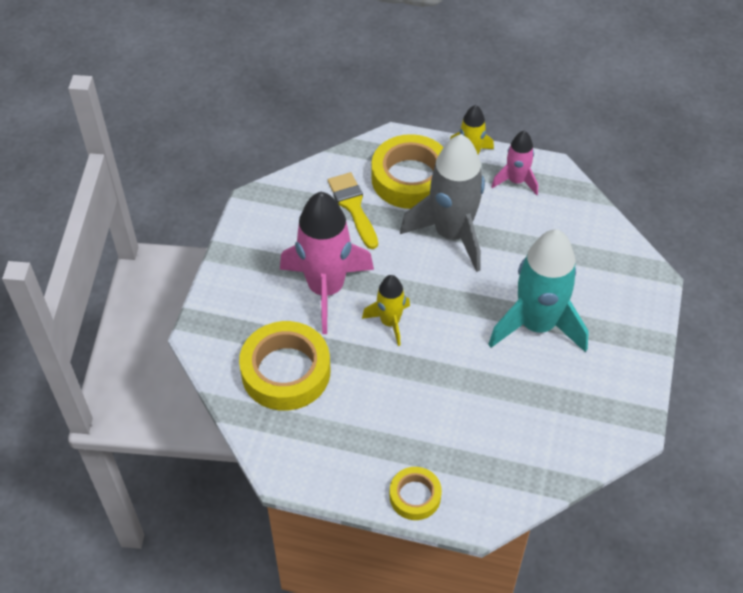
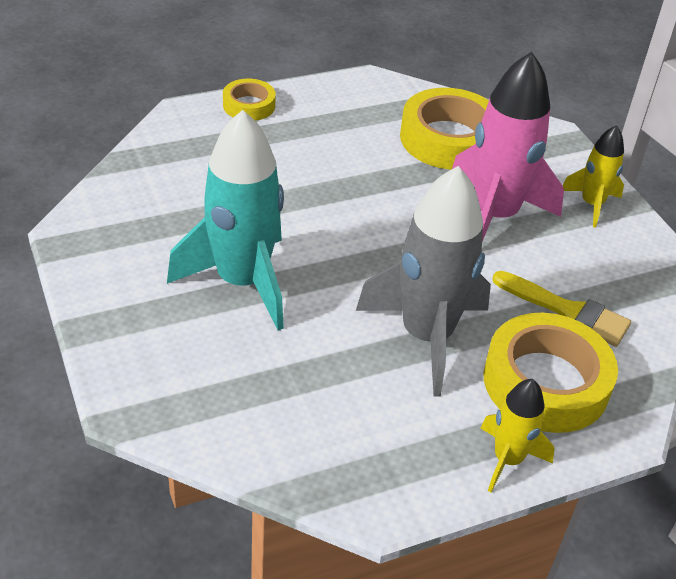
camera: 140 degrees right, 10 degrees down
yellow rocket [362,275,410,346] -> yellow rocket moved to [563,125,624,228]
pink rocket [492,131,538,195] -> none

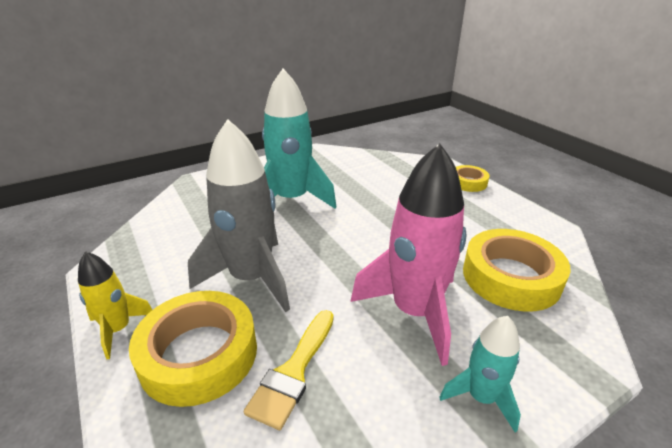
camera: 85 degrees right, 10 degrees down
yellow rocket [563,125,624,228] -> turquoise rocket [439,316,521,433]

